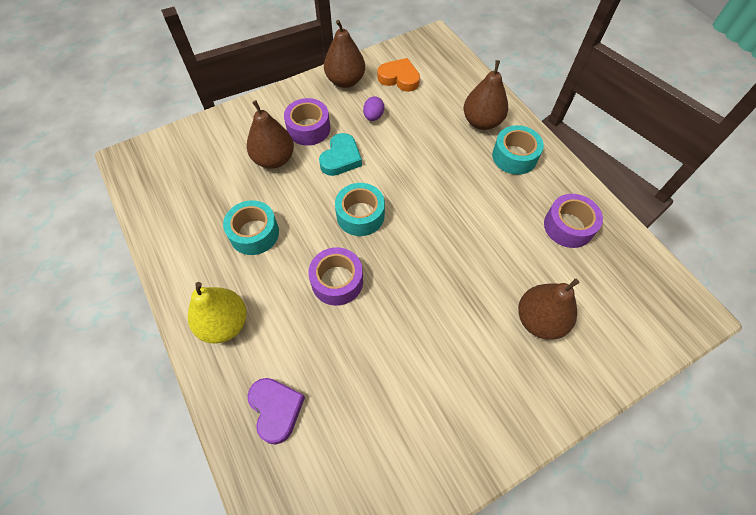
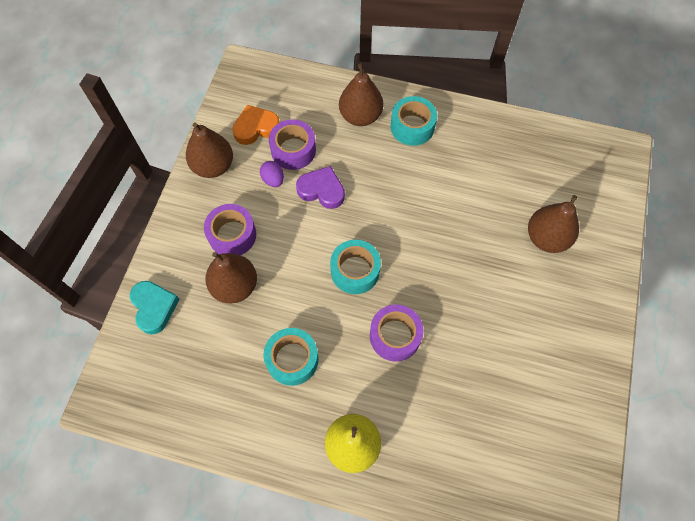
camera: 45 degrees left, 5 degrees up
purple heart [248,378,305,444] -> purple heart moved to [296,166,345,209]
turquoise heart [319,133,362,176] -> turquoise heart moved to [130,281,179,335]
purple tape [544,194,603,248] -> purple tape moved to [269,119,316,170]

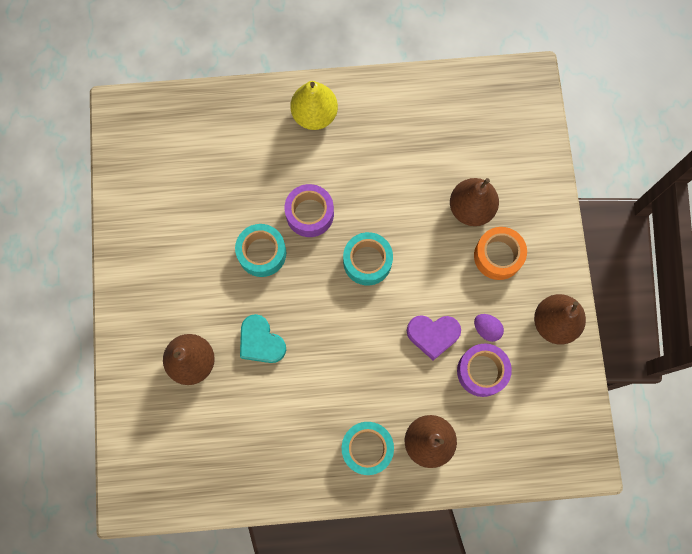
camera: 160 degrees right, 10 degrees up
turquoise heart [130,281,179,335] -> turquoise heart moved to [240,314,286,363]
purple tape [204,204,256,255] -> orange tape [474,227,527,280]
orange heart [232,105,280,145] -> none
turquoise tape [263,328,319,386] -> turquoise tape moved to [235,224,286,277]

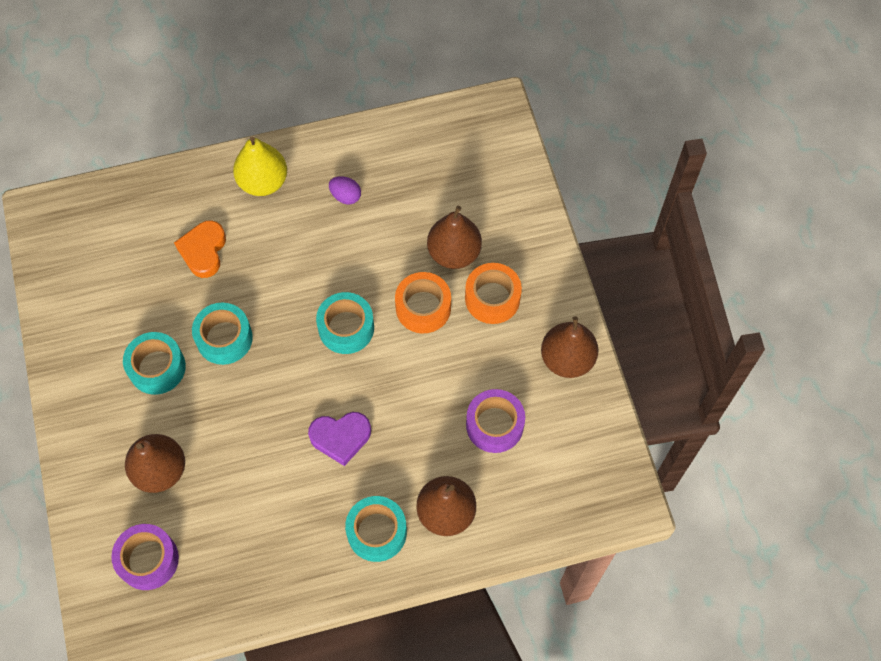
camera: 10 degrees left, 10 degrees down
turquoise heart [240,314,286,363] -> none
purple tape [285,184,334,237] -> purple tape moved to [111,524,179,590]
purple heart [407,315,461,361] -> purple heart moved to [308,412,371,466]
purple egg [474,314,504,342] -> purple egg moved to [329,176,361,204]
none -> turquoise tape [123,332,186,395]
none -> orange heart [174,220,226,278]
none -> orange tape [395,272,451,333]

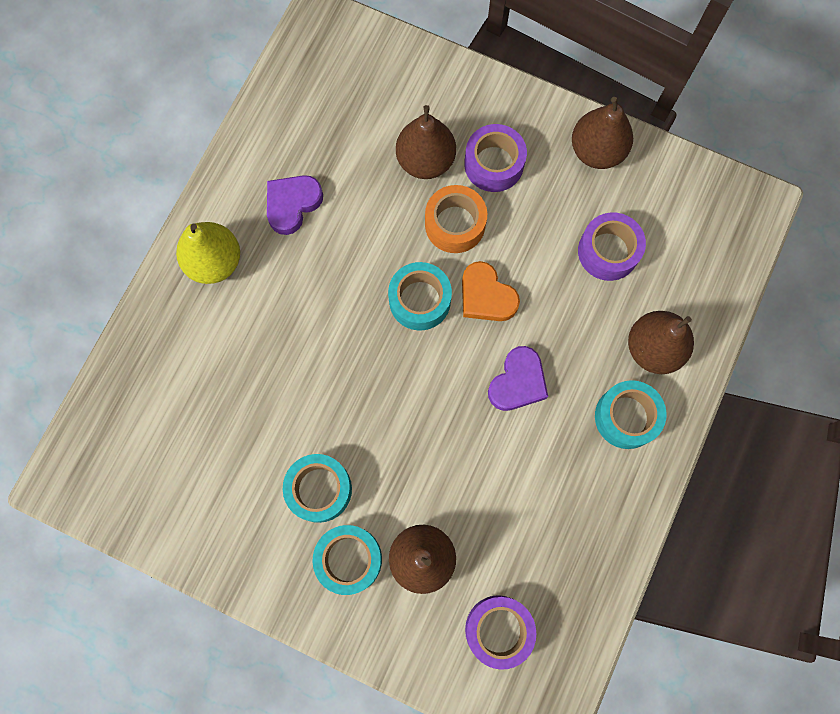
camera: 50 degrees left, 10 degrees up
orange heart [174,220,226,278] -> orange heart moved to [462,261,520,321]
turquoise tape [192,302,253,365] -> turquoise tape moved to [313,525,382,595]
purple egg [329,176,361,204] -> purple heart [267,175,323,235]
orange tape [465,263,522,324] -> purple tape [464,124,527,192]

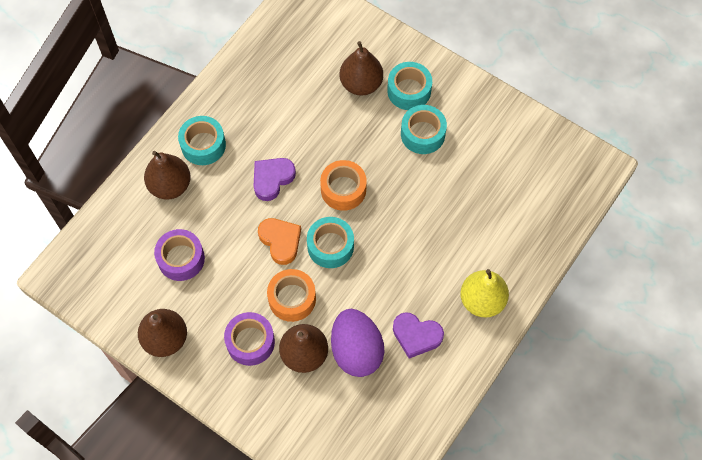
camera: 170 degrees left, 10 degrees down
purple heart [267,175,323,235] -> purple heart turned 60 degrees clockwise [393,312,444,358]
purple tape [465,595,536,670] -> none
none -> orange tape [320,160,367,211]
none -> purple egg [331,309,385,377]

